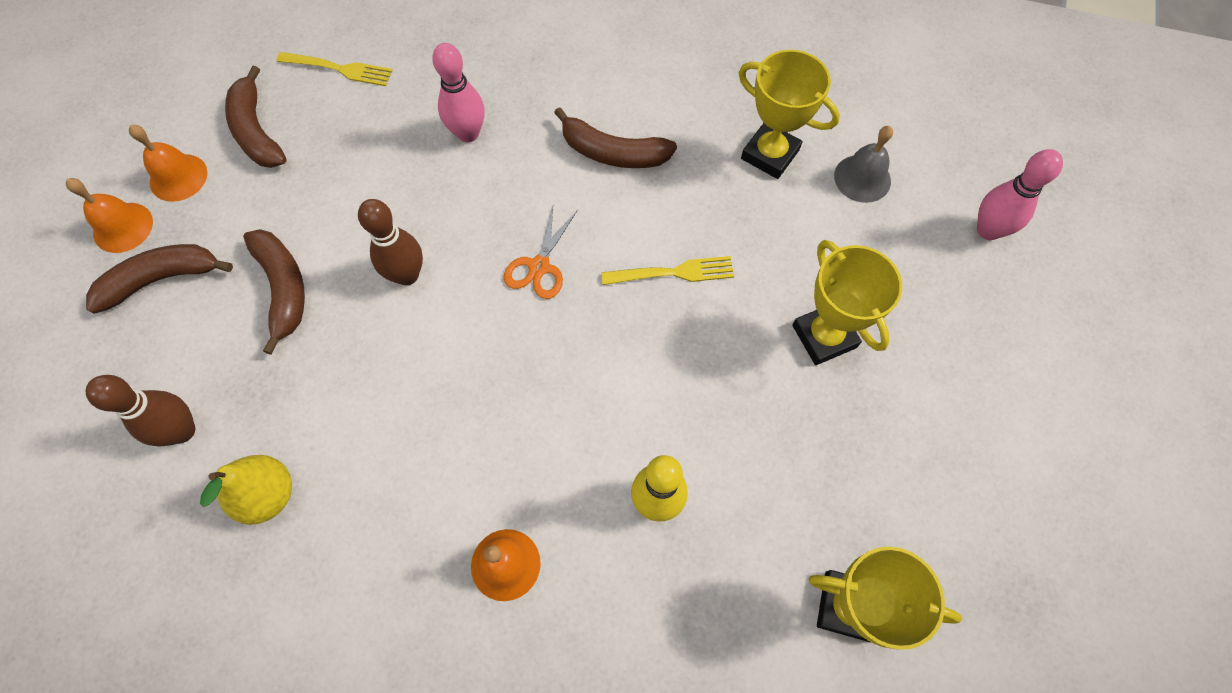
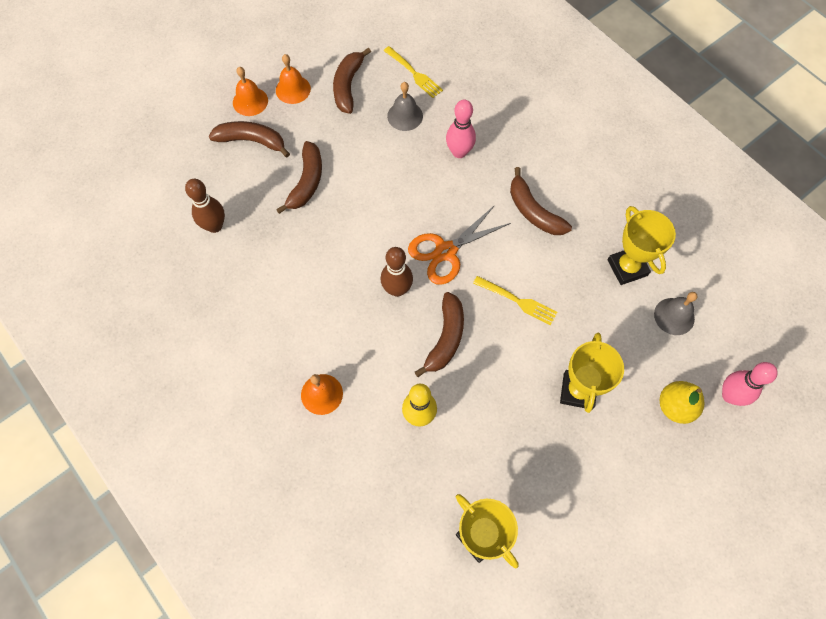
camera: 35 degrees right, 0 degrees up
yellow pear [200,455,292,525] -> yellow pear moved to [660,381,704,424]
brown bowling pin [358,199,423,285] -> brown bowling pin moved to [381,247,413,297]
orange scissors [504,206,577,299] -> orange scissors [408,205,511,285], size x1.52
none -> grey bell [387,82,423,131]
none -> brown banana [415,292,464,377]

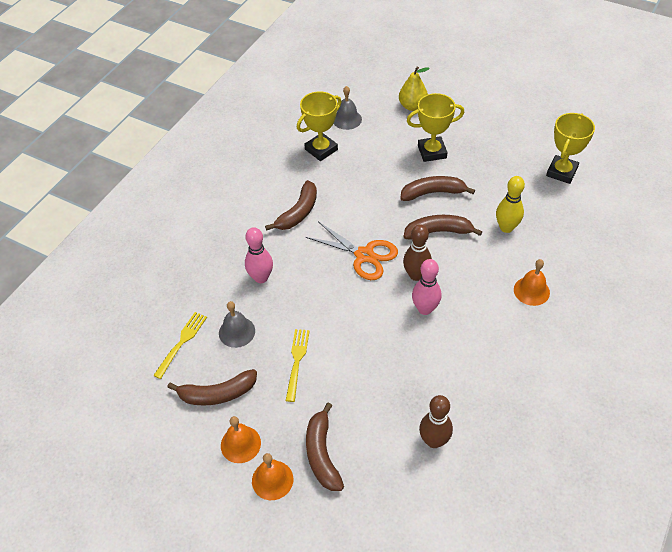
camera: 110 degrees left, 15 degrees down
brown banana [276,141,322,214] -> brown banana moved to [400,176,475,201]
yellow fork [473,276,557,325] -> yellow fork moved to [286,329,310,402]
pink bowling pin [722,362,778,406] -> pink bowling pin moved to [412,259,441,315]

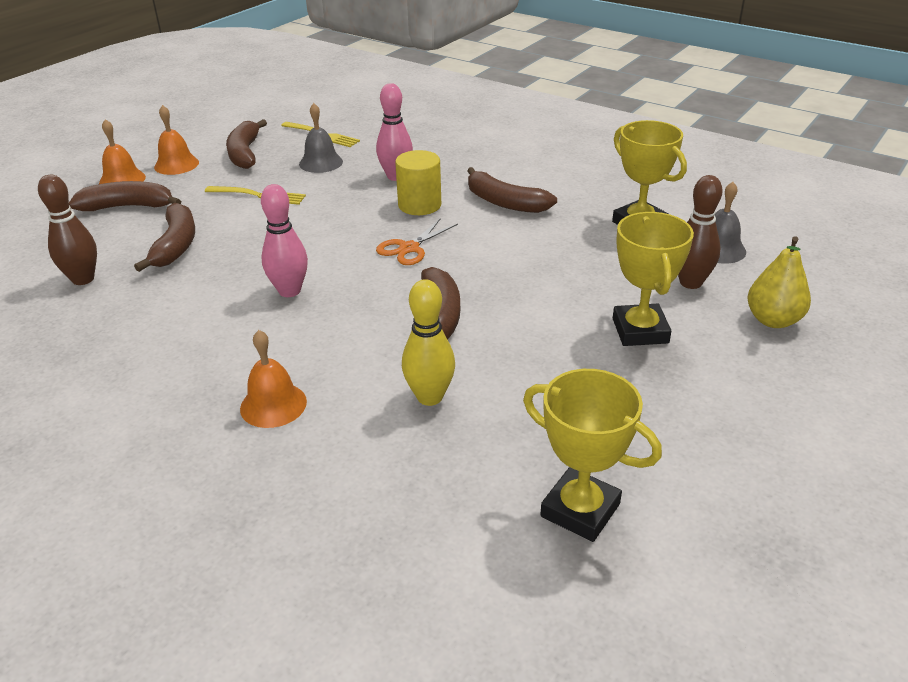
camera: 95 degrees right, 15 degrees down
orange scissors [305,221,398,280] -> orange scissors [376,218,458,265], size x0.66
brown banana [400,176,475,201] -> brown banana moved to [134,203,195,272]
brown bowling pin [403,224,432,281] -> brown bowling pin moved to [678,175,723,289]
none -> yellow cylinder [395,150,441,215]

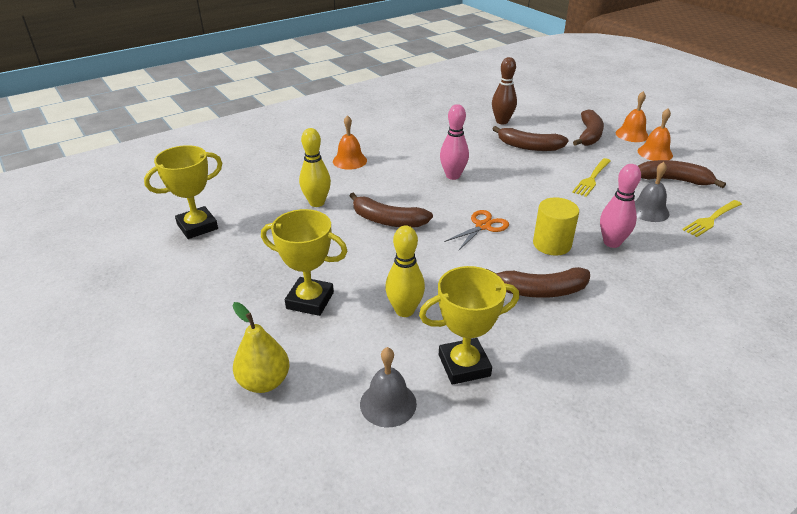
camera: 110 degrees right, 0 degrees up
orange scissors [376,218,458,265] -> orange scissors turned 75 degrees clockwise [444,210,509,250]
brown banana [467,167,557,213] -> brown banana turned 150 degrees counterclockwise [487,267,590,298]
brown bowling pin [678,175,723,289] -> none
none -> yellow bowling pin [385,225,425,317]

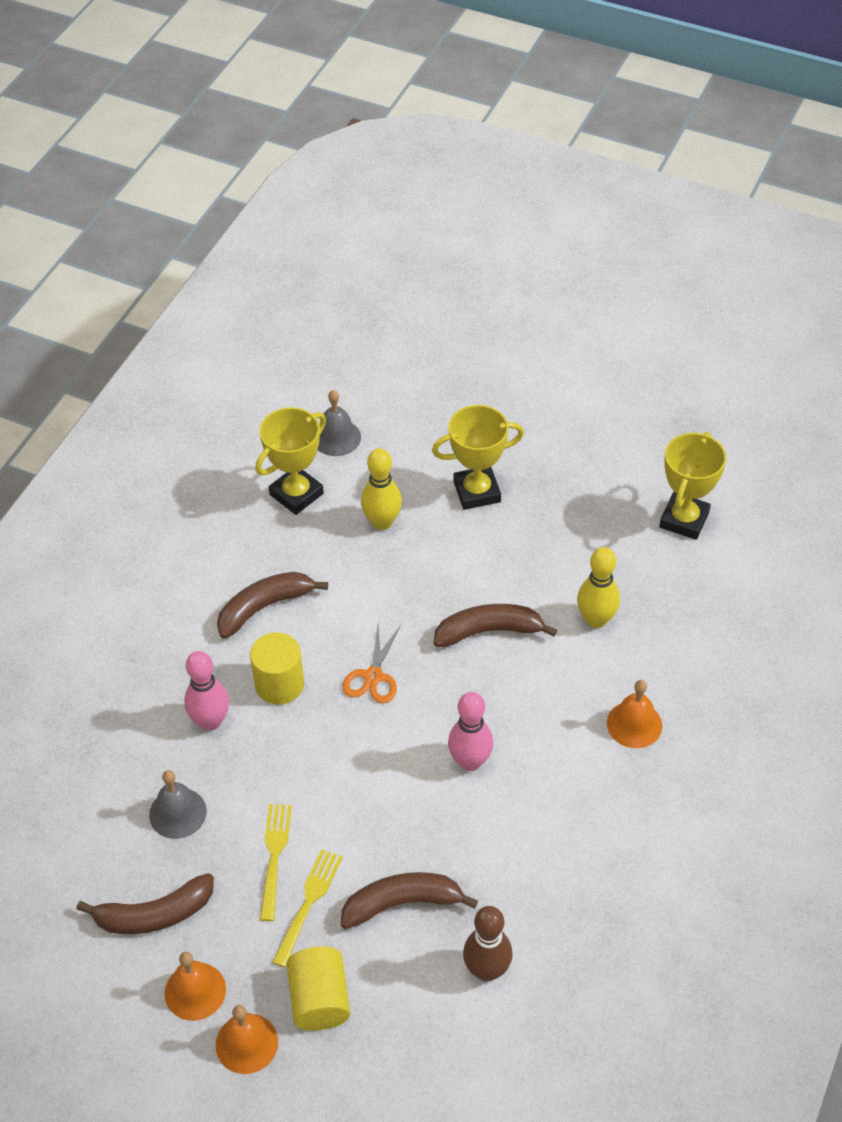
camera: 150 degrees right, 15 degrees up
yellow pear [233,302,290,393] -> none
brown banana [573,109,604,146] -> yellow cylinder [287,946,350,1031]
yellow fork [682,200,742,237] -> yellow fork moved to [272,849,343,967]

